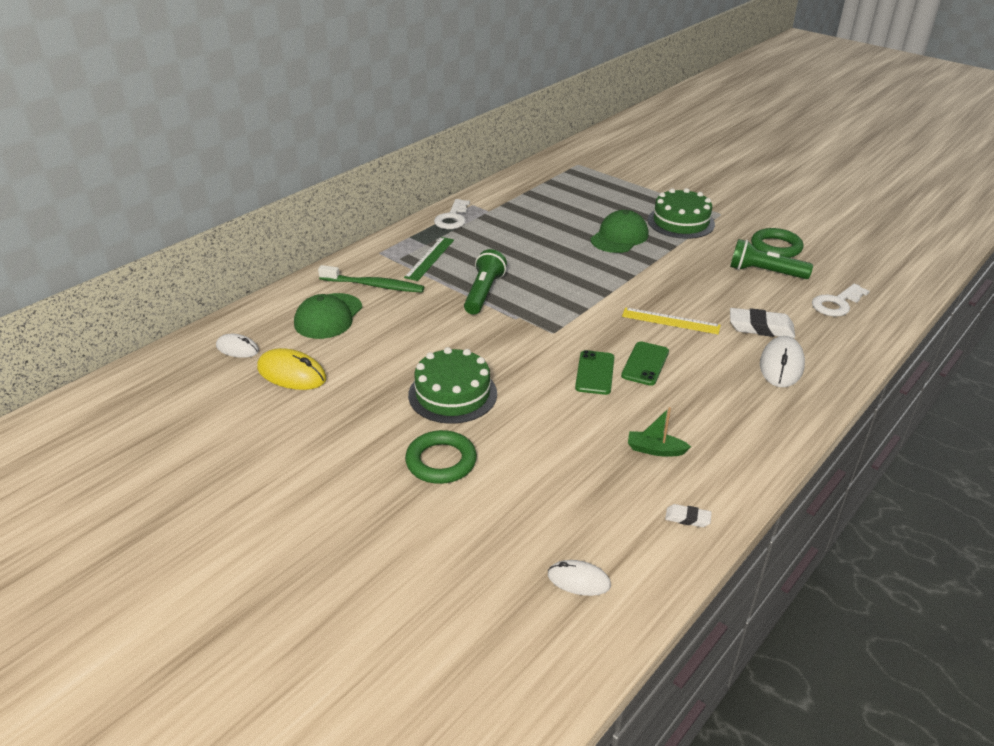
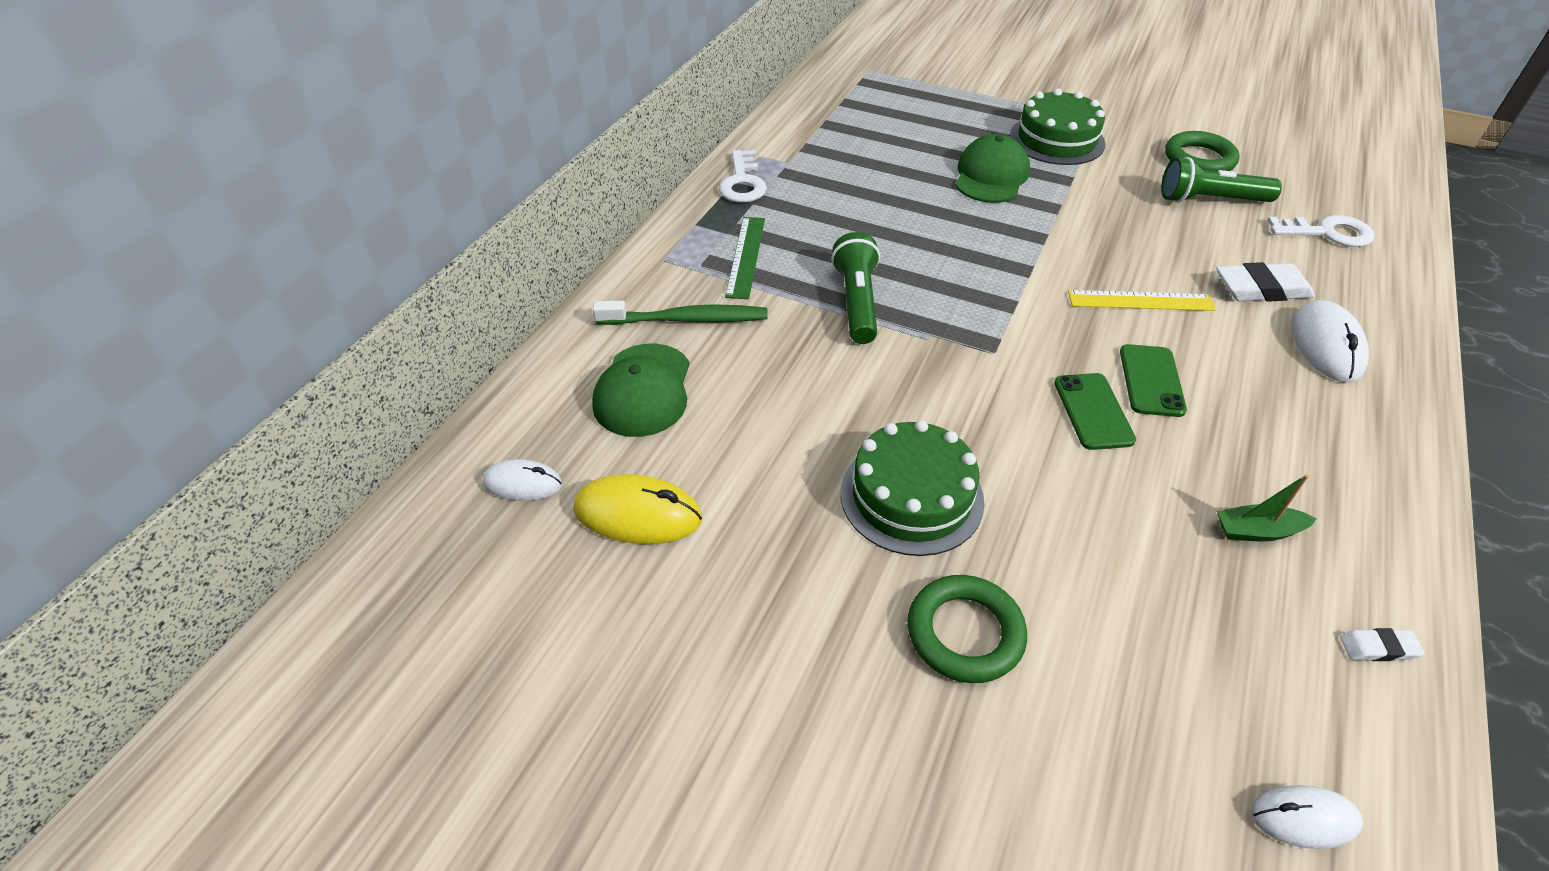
camera: 15 degrees left, 10 degrees up
white key [812,284,870,316] -> white key turned 120 degrees counterclockwise [1267,215,1374,247]

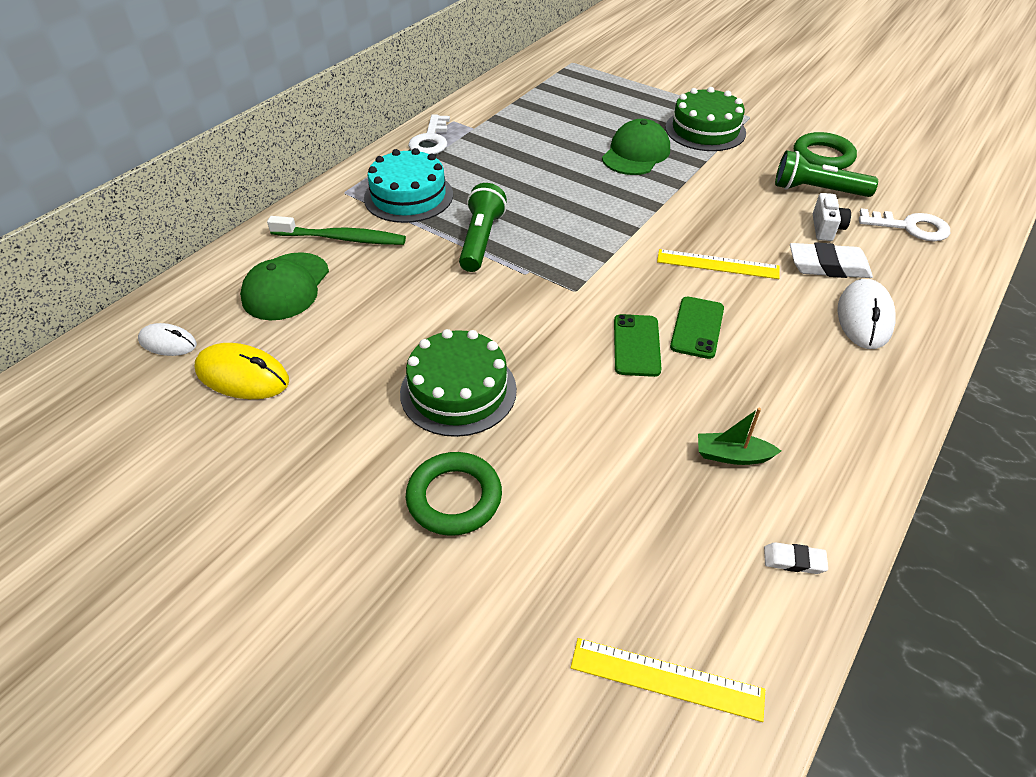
camera: 10 degrees right, 0 degrees up
green ruler [725,217,765,299] -> turquoise cake [364,148,453,223]
white mouse [1251,785,1363,849] -> yellow ruler [571,638,765,722]
none -> white camera [813,193,851,241]

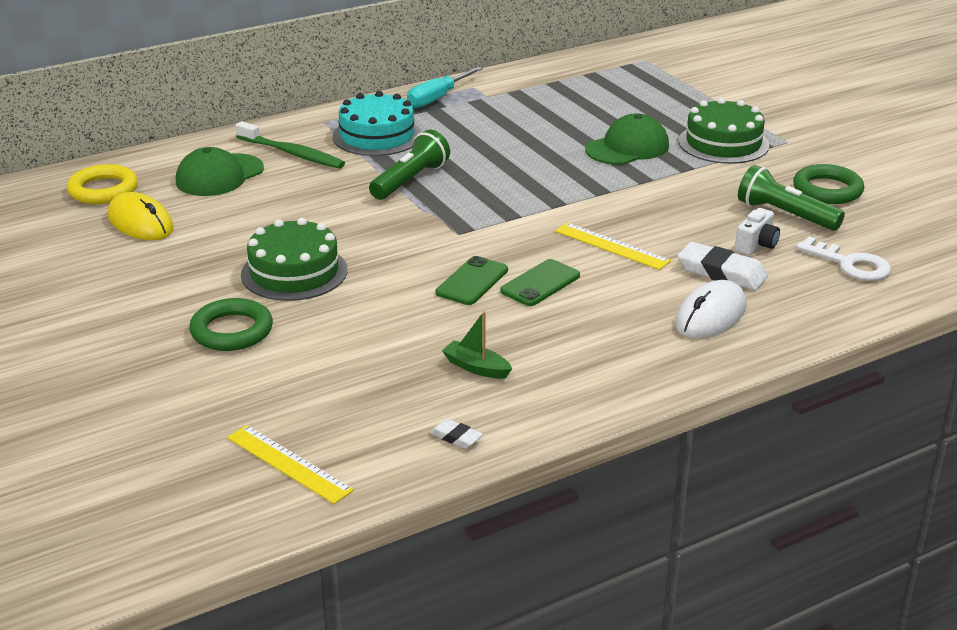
camera: 25 degrees right, 15 degrees down
white mouse [138,323,197,356] -> yellow ring [67,164,138,204]
white key [408,114,450,154] -> turquoise screwdriver [407,67,483,108]

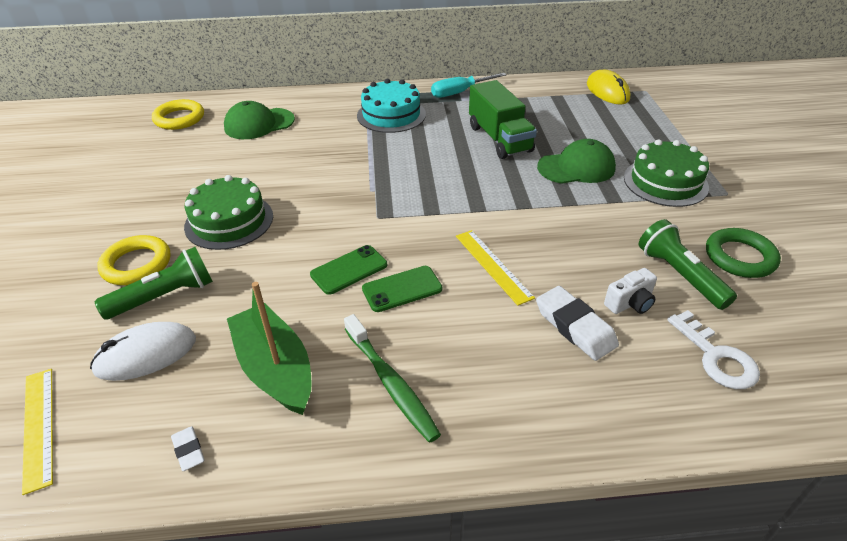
camera: 25 degrees right, 10 degrees up
yellow mouse [108,192,174,240] -> yellow mouse moved to [587,70,630,105]
green ring [189,298,273,351] -> yellow ring [97,235,170,285]
green toothbrush [235,121,345,169] -> green toothbrush moved to [344,314,441,443]
green flashlight [369,130,450,200] -> green flashlight moved to [95,247,213,320]
green boat [442,311,512,379] -> green boat [227,282,312,415], size x1.99
white mouse [675,280,747,338] -> white mouse moved to [90,322,196,381]
none -> green truck [469,80,537,159]

